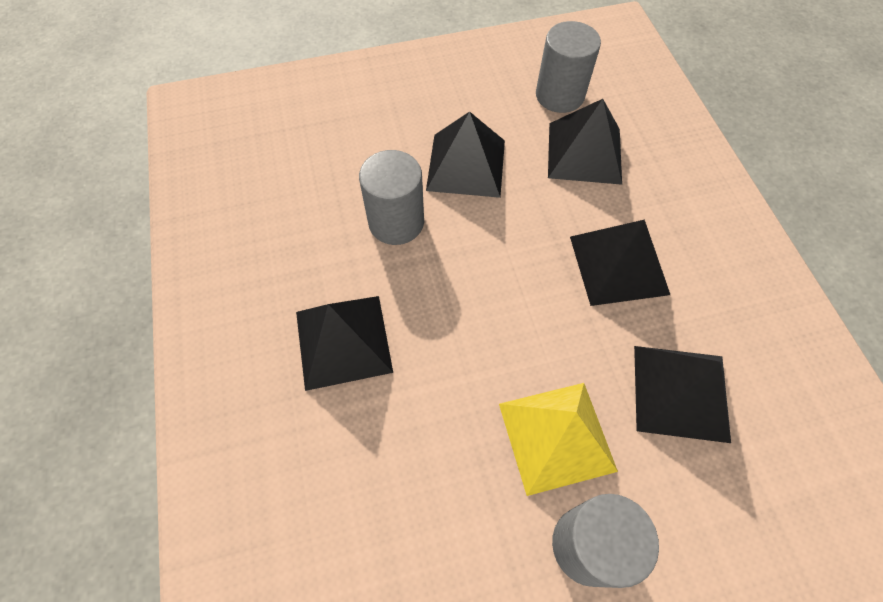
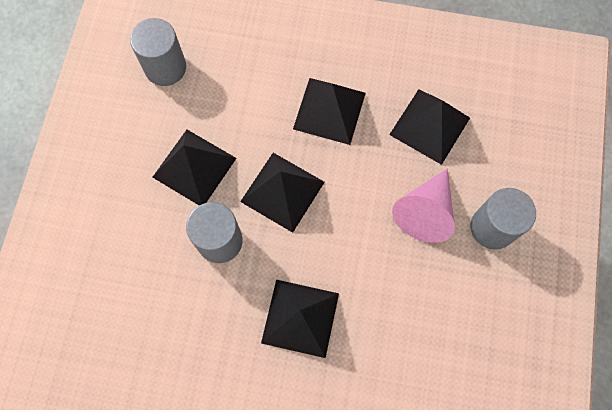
camera: 65 degrees left, 10 degrees up
yellow pyramid [499,383,618,496] -> pink cone [392,169,455,243]
black pyramid [548,99,622,185] -> black pyramid moved to [240,153,325,233]

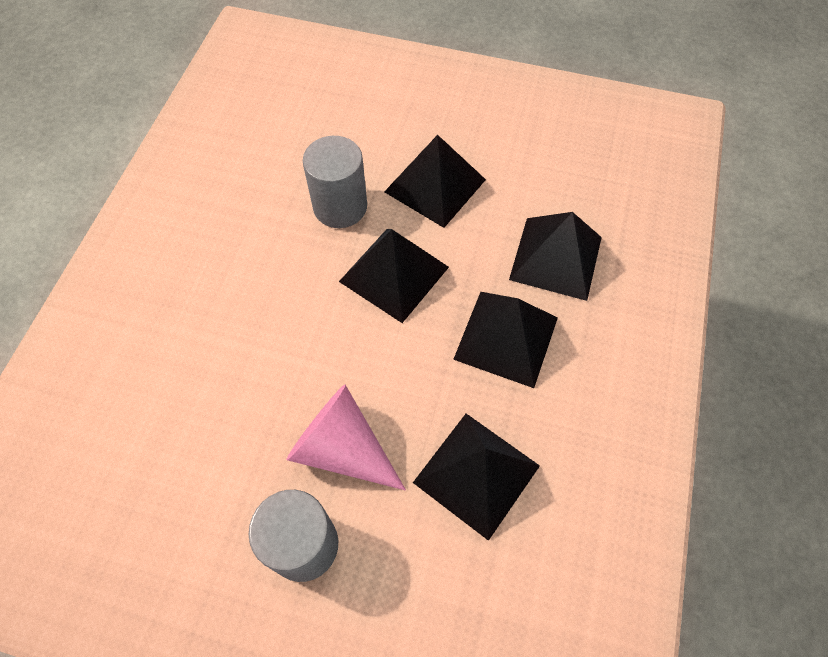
camera: 95 degrees right, 10 degrees down
grey cylinder [130,18,186,86] -> none
black pyramid [261,280,339,358] -> black pyramid moved to [509,212,602,301]

